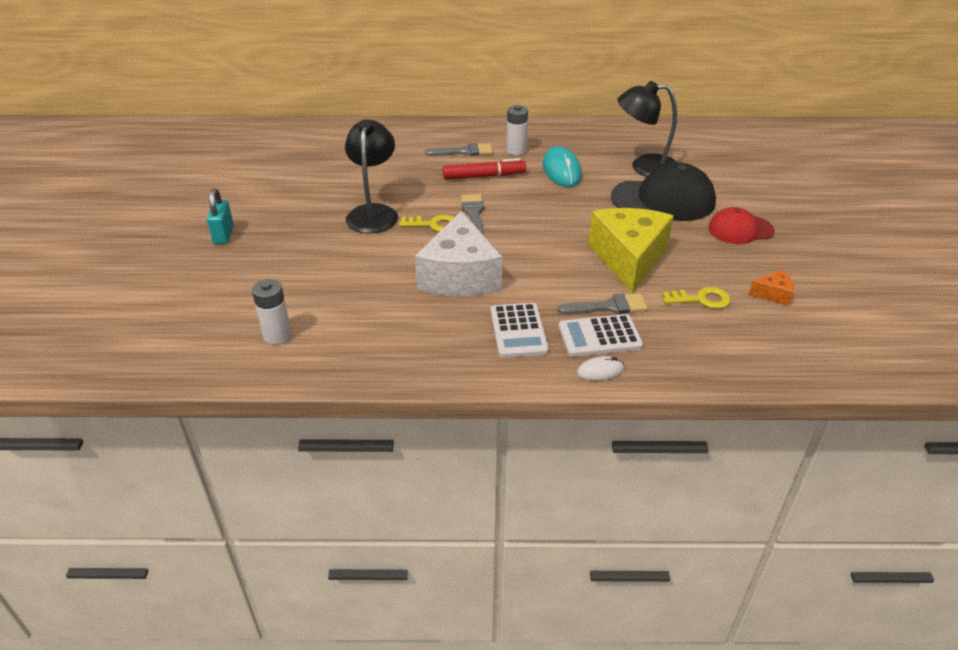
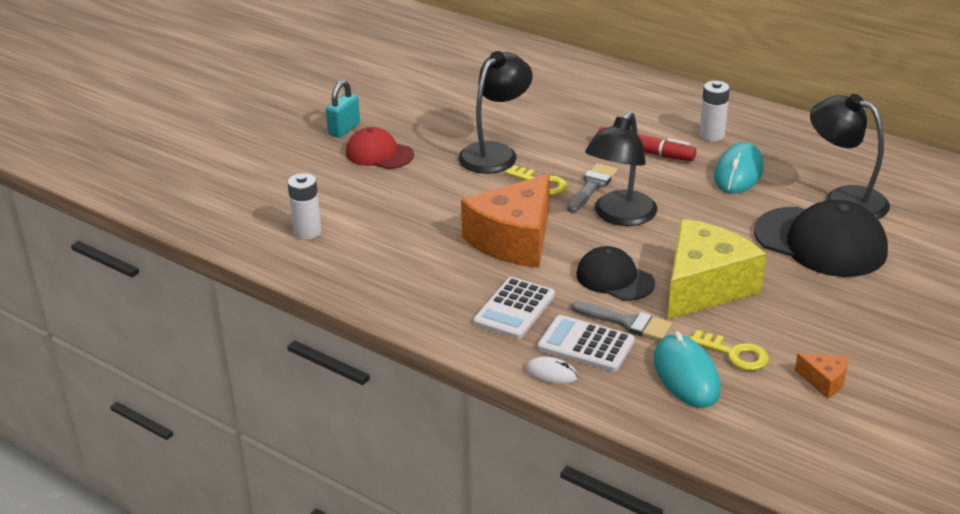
camera: 35 degrees right, 5 degrees down
white cheese [415,211,502,296] -> orange cheese [461,174,550,268]
grey brush [425,143,493,156] -> none
red cap [708,207,775,244] -> red cap moved to [346,127,414,169]
none -> black cap [577,246,655,301]
none -> black lamp [585,111,657,226]
none -> turquoise mouse [654,331,721,408]

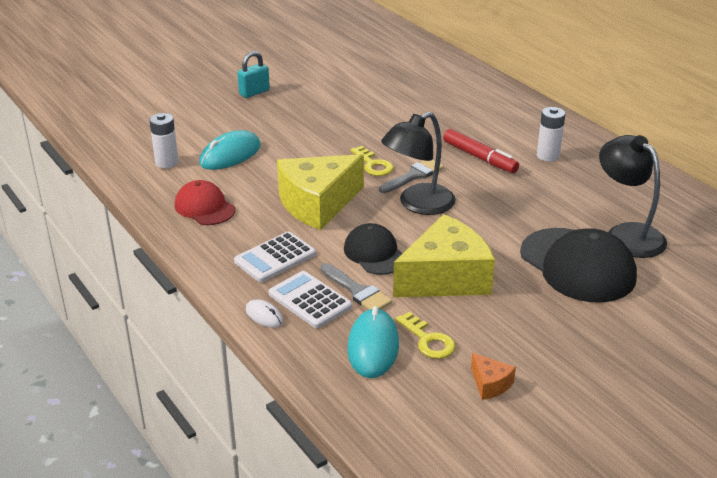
camera: 20 degrees right, 0 degrees up
red cap [346,127,414,169] -> red cap moved to [175,180,235,225]
black lamp [458,51,533,174] -> none
orange cheese [461,174,550,268] -> yellow cheese [277,154,364,230]
turquoise mouse [714,142,764,194] -> turquoise mouse moved to [199,130,261,170]

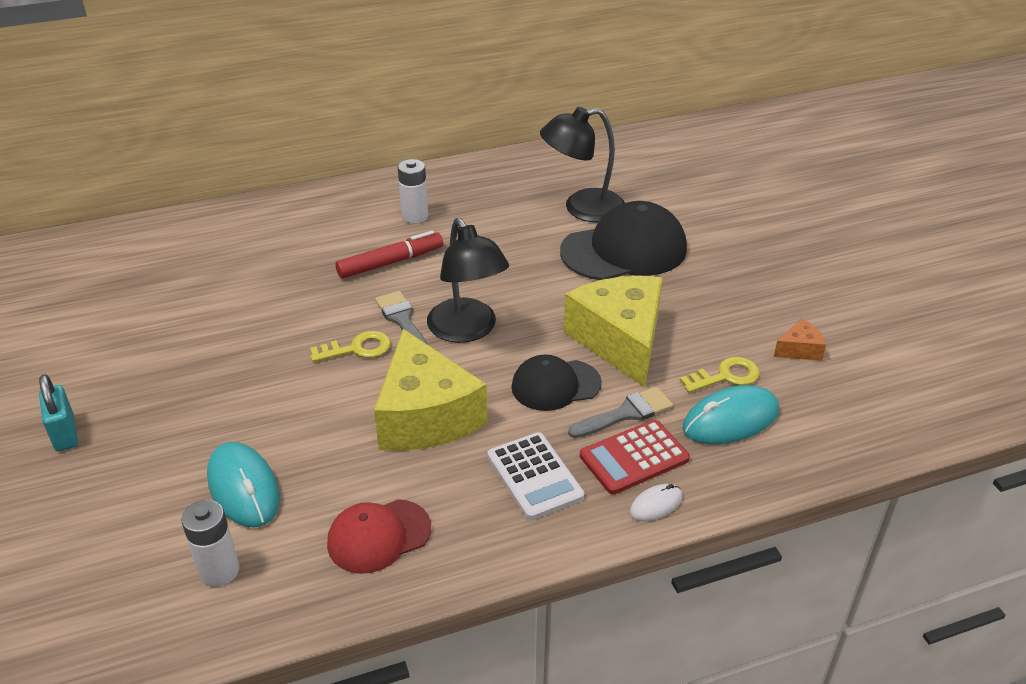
camera: 75 degrees left, 5 degrees up
white calculator [268,271,352,328] -> red calculator [580,420,690,495]
turquoise mouse [347,306,399,378] -> turquoise mouse turned 45 degrees counterclockwise [682,385,779,444]

